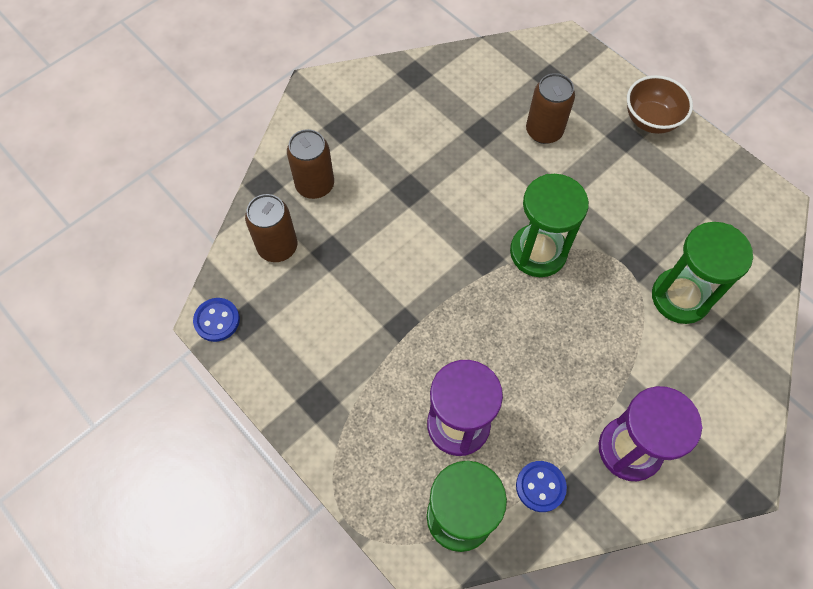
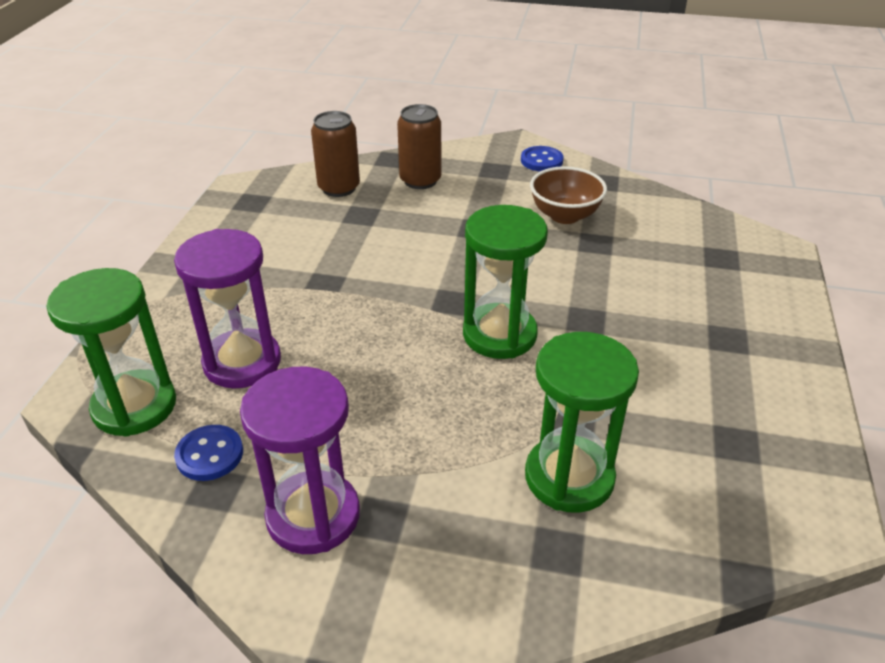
camera: 55 degrees right, 25 degrees down
blue button [193,298,240,342] -> blue button moved to [521,146,564,171]
brown can [526,73,575,144] -> none
brown bowl [627,75,693,134] -> brown bowl moved to [530,166,607,224]

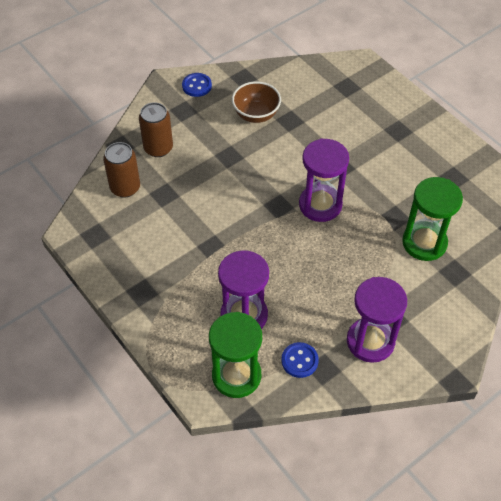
camera: 50 degrees left, 15 degrees up
green hourglass [463,205,548,359] -> purple hourglass [299,138,349,222]

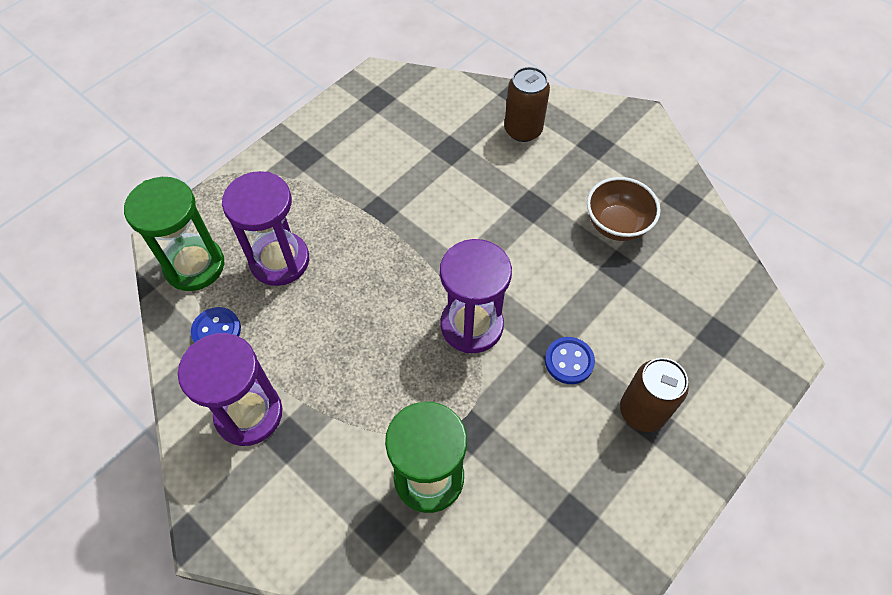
camera: 80 degrees right, 5 degrees up
brown can [103,142,140,198] -> brown can moved to [620,358,689,432]
blue button [182,73,212,97] -> blue button moved to [545,337,595,384]

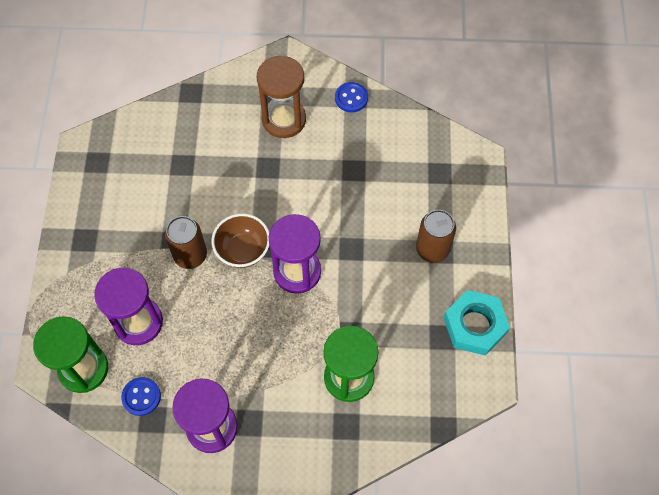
camera: 40 degrees left, 5 degrees up
brown can [504,67,550,142] -> brown can moved to [165,216,207,269]
blue button [545,337,595,384] -> blue button moved to [335,82,368,112]
brown bowl [587,177,660,241] -> brown bowl moved to [212,213,269,268]
none -> brown hourglass [257,56,306,138]
none -> turquoise nut [444,290,510,356]

